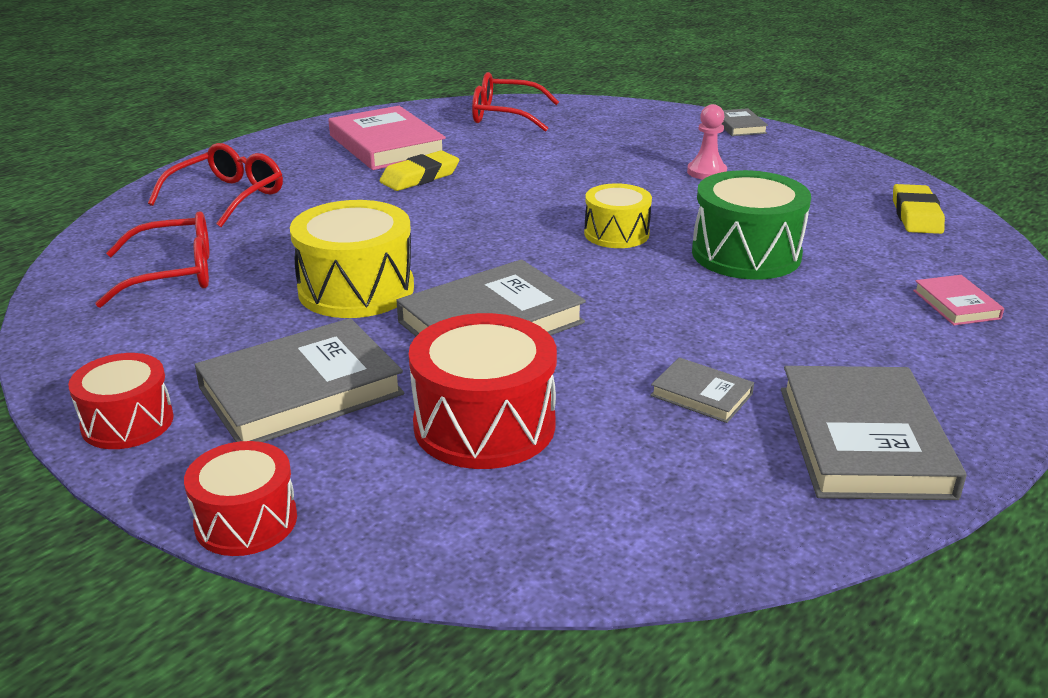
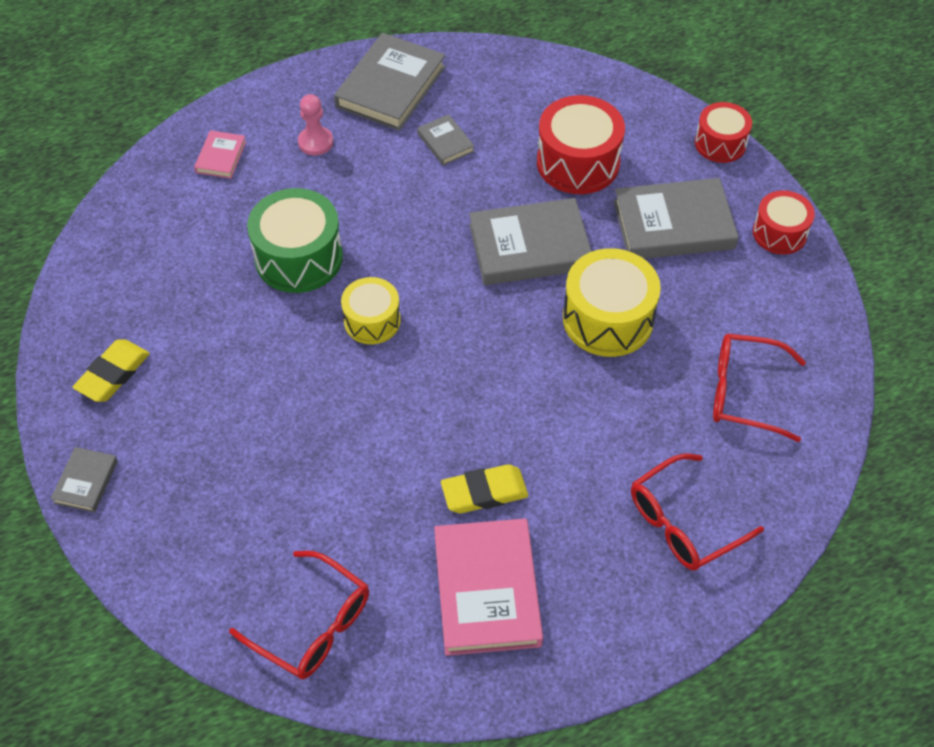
camera: 155 degrees left, 25 degrees up
pink pawn [687,104,727,180] -> pink pawn moved to [298,94,333,156]
yellow eraser [893,184,945,234] -> yellow eraser moved to [73,339,150,402]

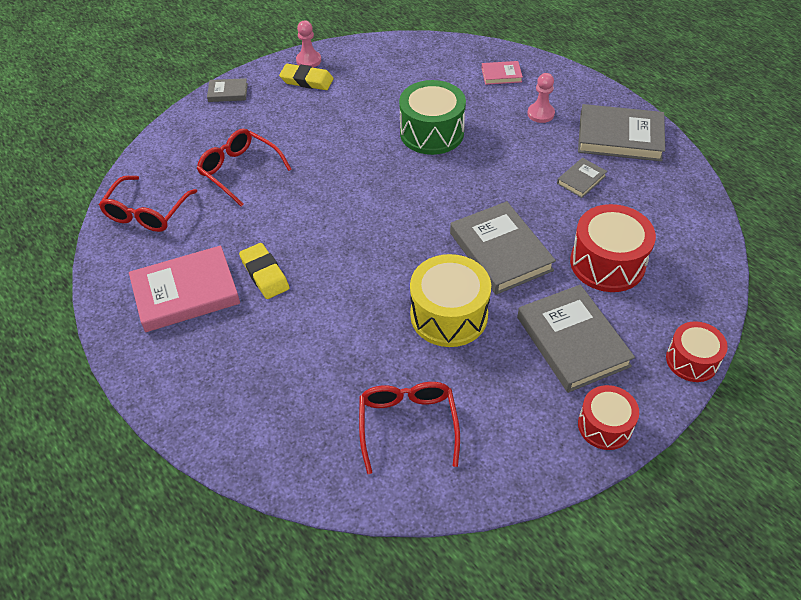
camera: 75 degrees right, 5 degrees down
yellow drum [341,277,401,344] -> none
red glasses [631,453,764,571] -> red glasses moved to [197,129,292,206]
none -> pink pawn [296,21,321,68]

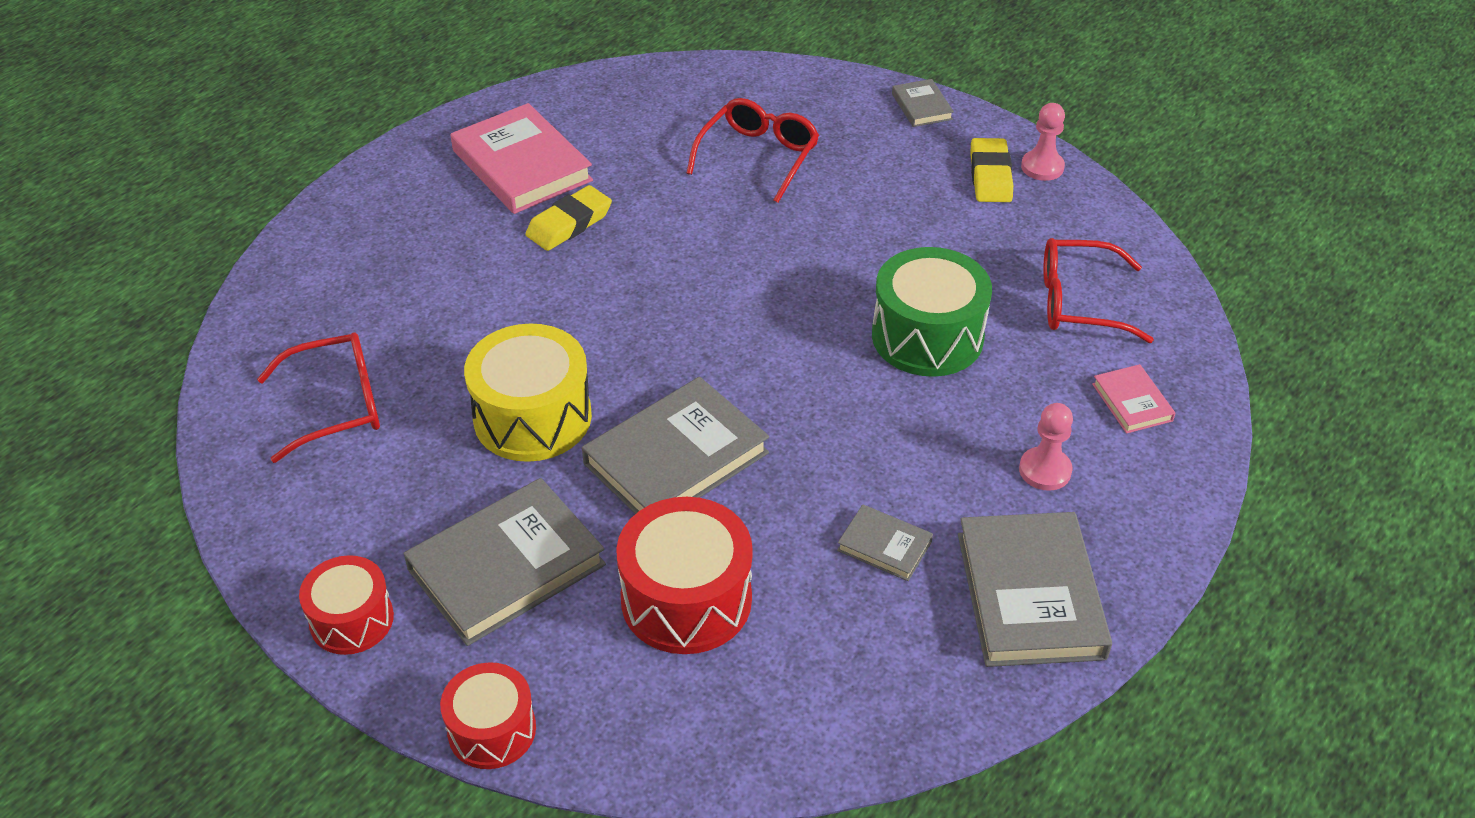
camera: 75 degrees right, 5 degrees down
red glasses [99,176,197,232] -> red glasses moved to [1043,238,1154,343]

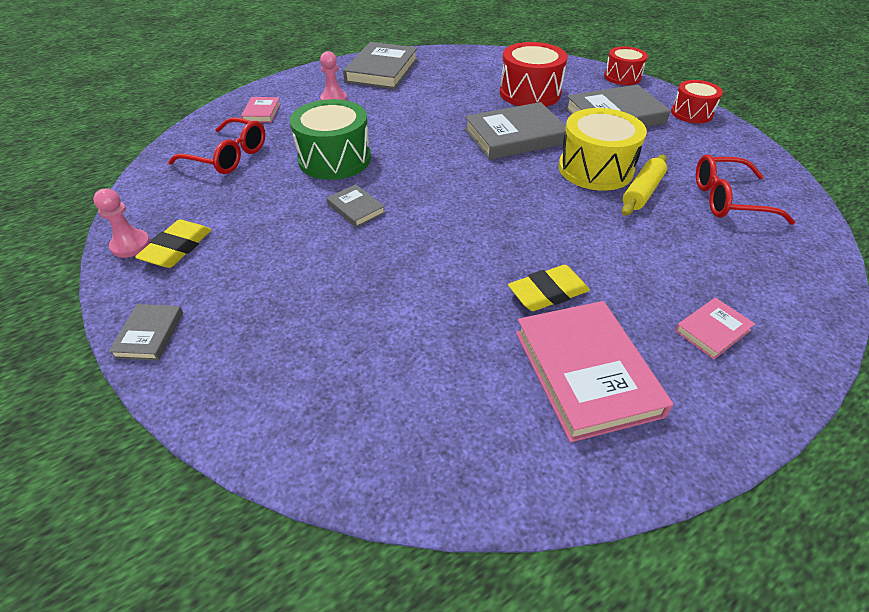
camera: 160 degrees left, 0 degrees up
red glasses [687,98,819,203] -> none
grey book [837,505,933,581] -> grey book moved to [327,184,386,227]
none -> yellow rolling pin [622,155,667,216]
none -> pink book [675,298,755,359]

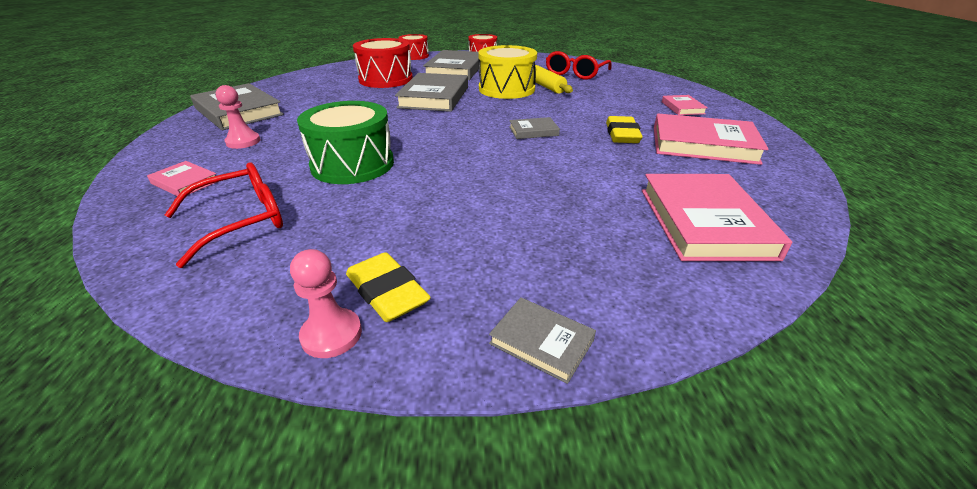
camera: 60 degrees left, 10 degrees down
grey book [327,184,386,227] -> grey book moved to [509,117,560,139]
none -> pink book [642,174,792,261]

